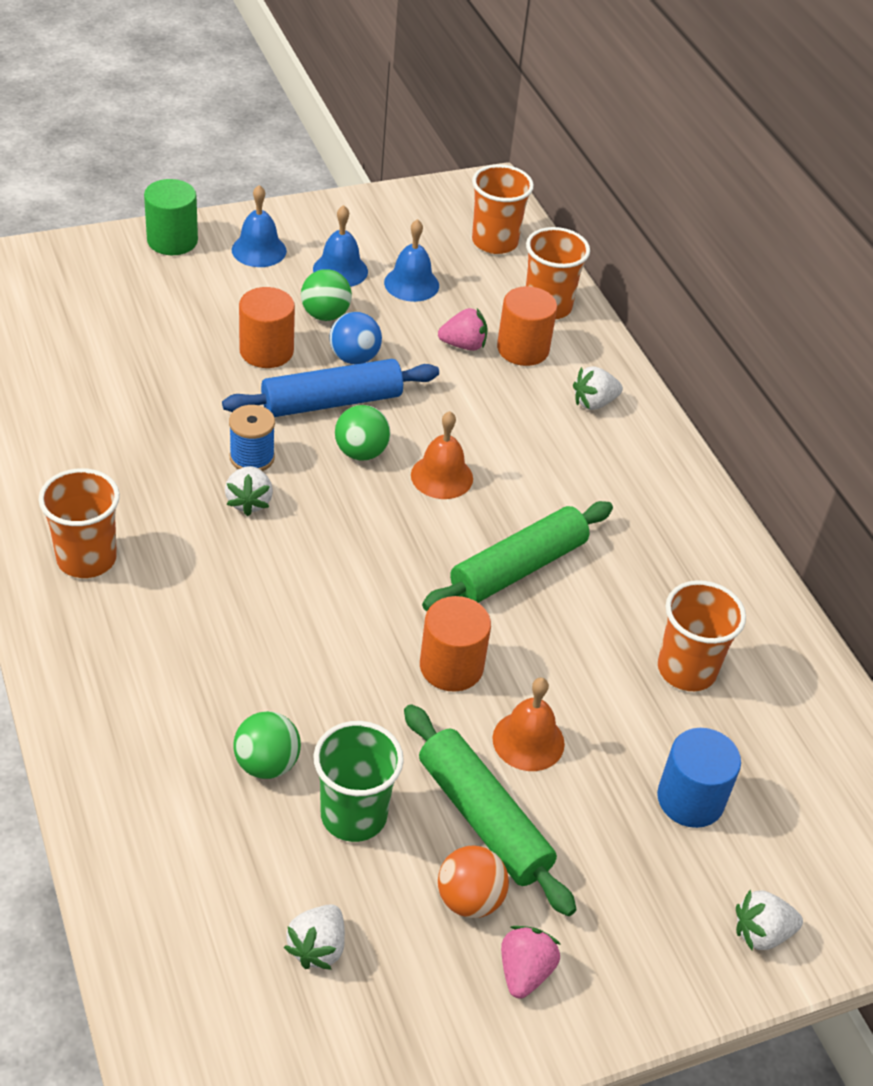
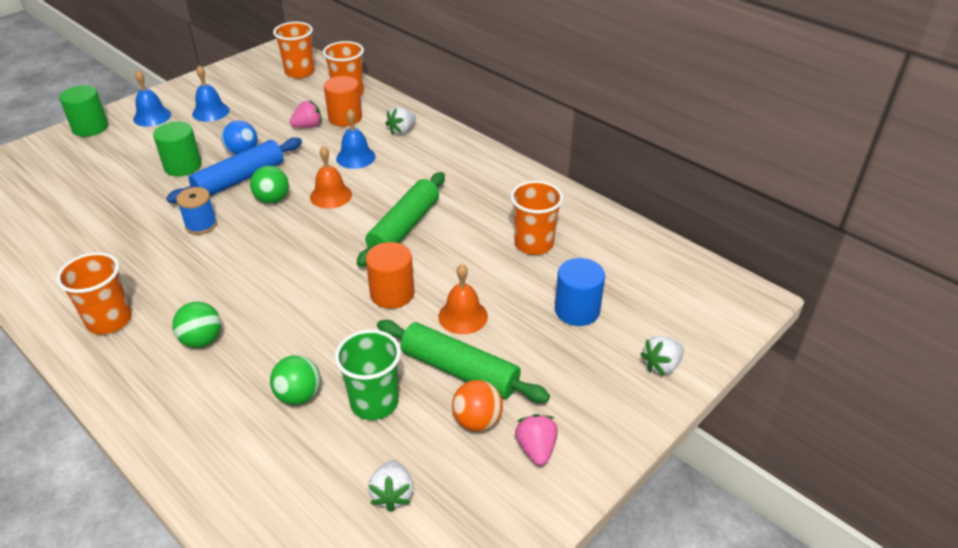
camera: 20 degrees left, 5 degrees down
white strawberry [225,466,273,516] -> none
orange cylinder [239,287,295,368] -> green cylinder [153,121,202,176]
green ball [301,269,352,321] -> green ball moved to [172,302,221,348]
blue bell [384,219,439,302] -> blue bell moved to [336,109,376,169]

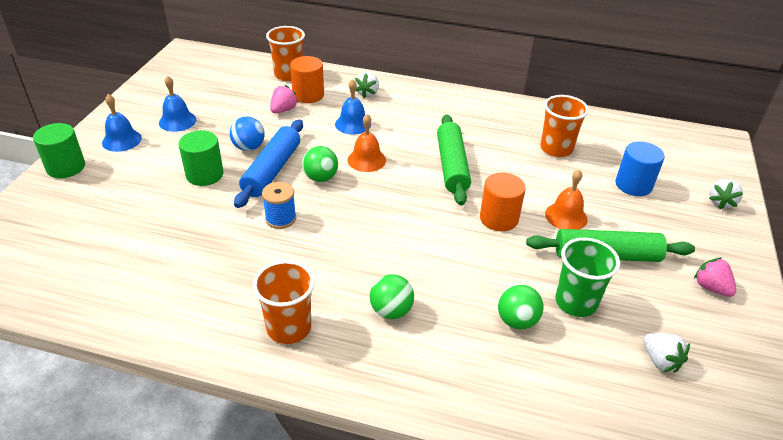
camera: 30 degrees left, 0 degrees up
orange cup [273,22,315,79] -> none
orange ball [452,380,503,432] -> none

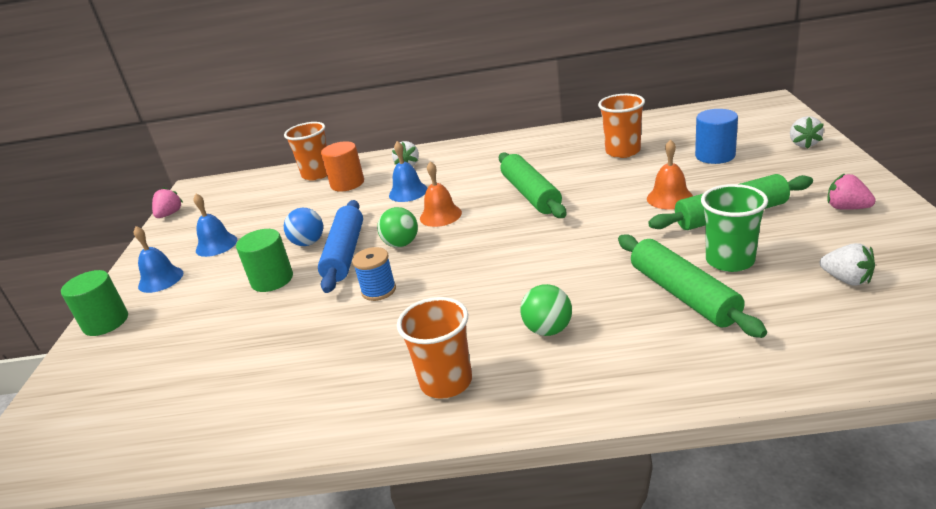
camera: 10 degrees left, 10 degrees down
pink strawberry [270,85,299,113] -> pink strawberry moved to [152,187,183,218]
orange cylinder [480,173,526,231] -> none
green ball [498,284,544,329] -> green rolling pin [618,234,767,338]

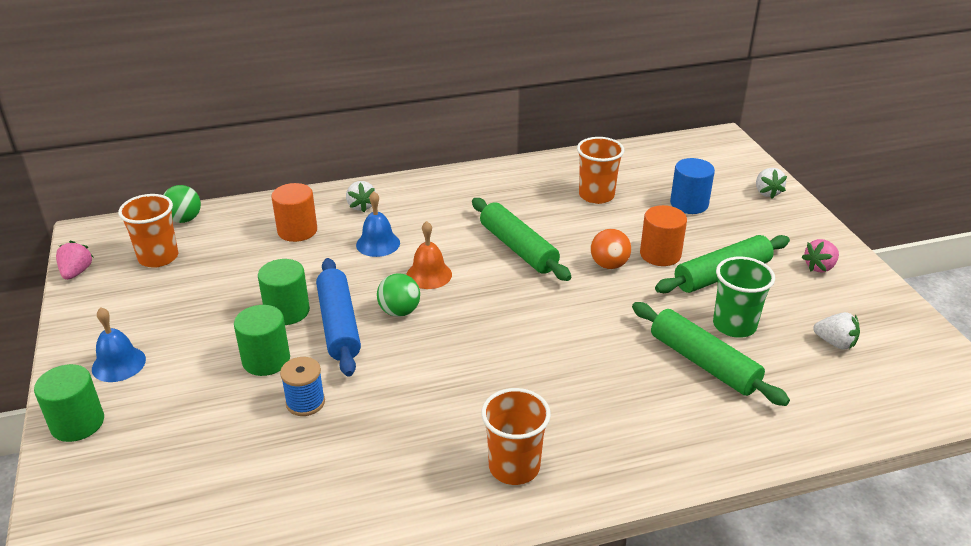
camera: 20 degrees left, 5 degrees up
blue bell [193,194,237,257] -> none
orange cup [284,122,327,181] -> orange cup moved to [118,194,178,268]
blue ball [284,208,323,246] -> green cylinder [258,259,310,325]
blue spool [352,247,396,301] -> blue spool moved to [280,357,325,416]
green ball [520,284,572,336] -> green ball moved to [163,185,201,223]
orange bell [647,139,693,210] -> orange cylinder [640,205,687,266]
pink strawberry [827,173,876,210] -> pink strawberry turned 60 degrees counterclockwise [802,239,839,272]
none -> orange ball [590,229,631,269]

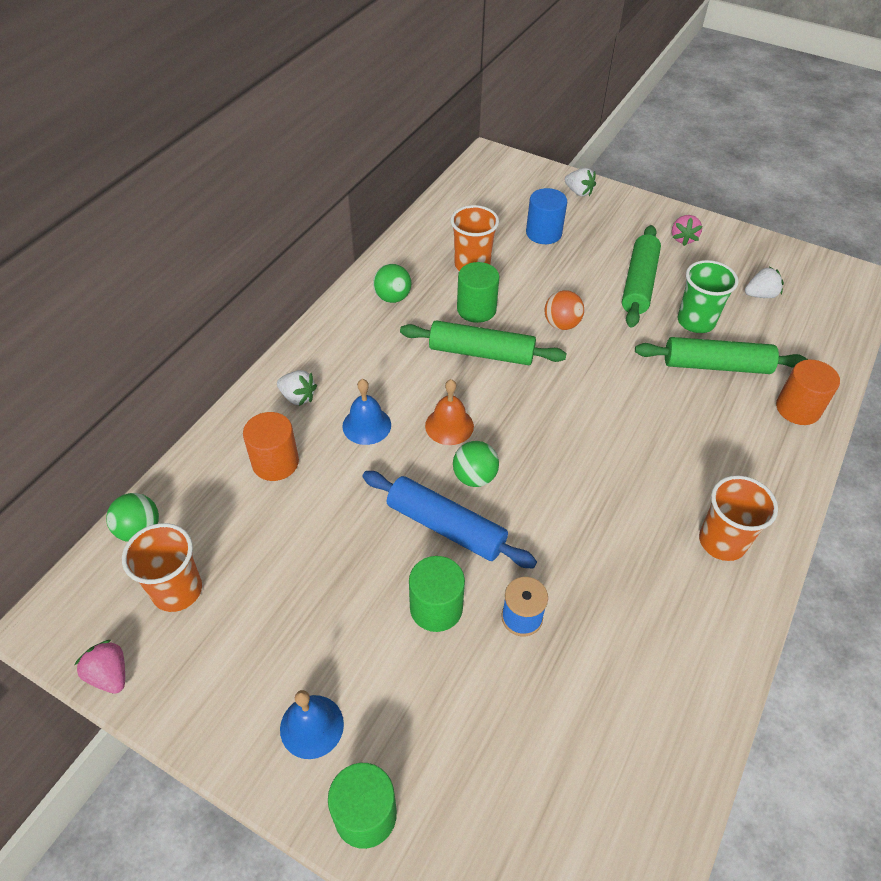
camera: 45 degrees left, 15 degrees up
green cylinder [258,259,310,325] -> green cylinder moved to [457,262,499,323]
orange cylinder [640,205,687,266] -> orange cylinder moved to [776,360,840,425]
none -> green ball [373,264,411,303]

